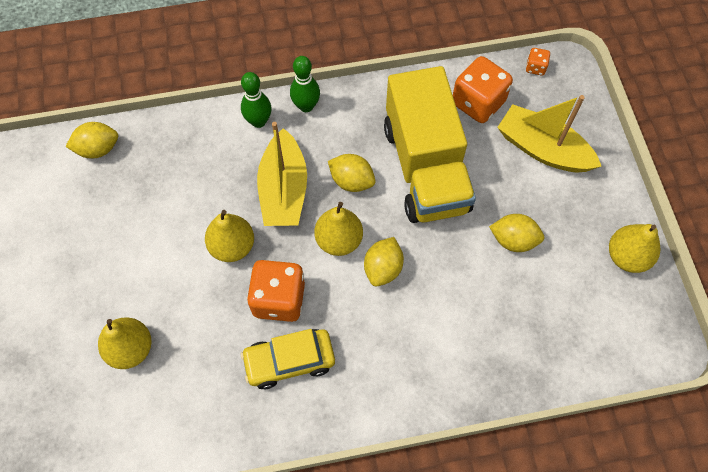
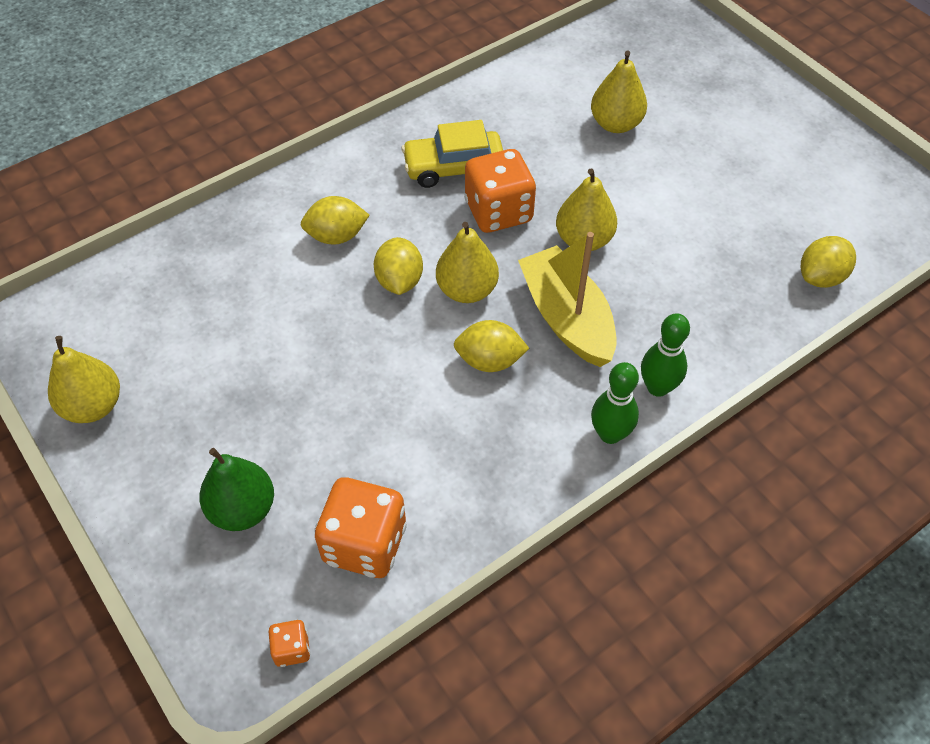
camera: 155 degrees right, 10 degrees down
yellow car [241,329,335,389] -> yellow car turned 150 degrees counterclockwise [401,120,503,188]
yellow truck [384,66,476,223] -> none
yellow lemon [489,214,544,252] -> yellow lemon moved to [301,196,370,245]
yellow boat [497,95,601,172] -> green pear [199,448,274,531]

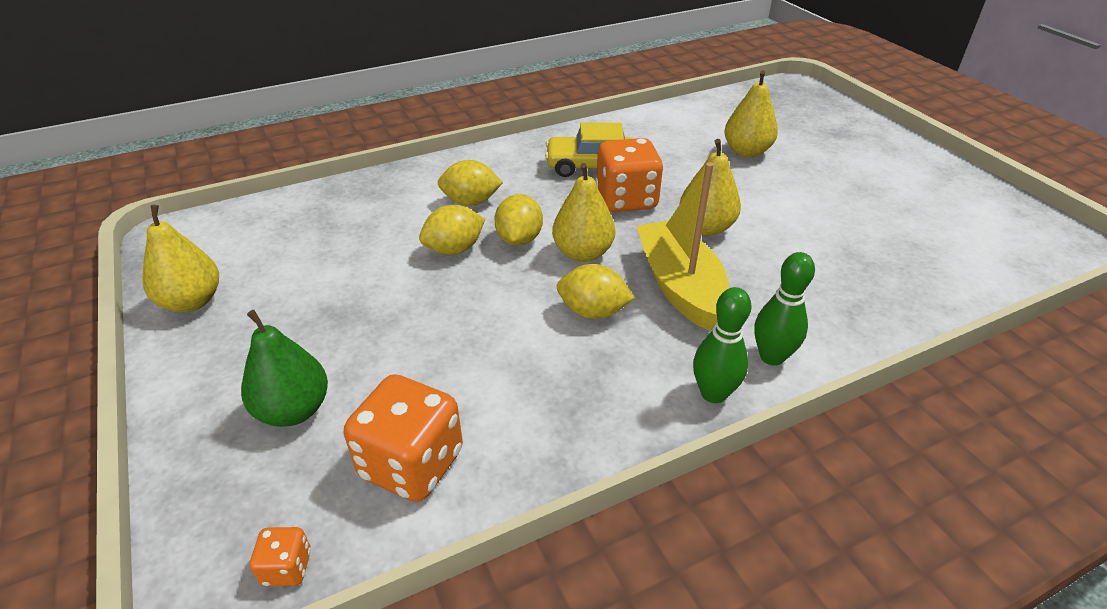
camera: 10 degrees right, 15 degrees down
yellow lemon [801,236,856,288] -> yellow lemon moved to [419,205,485,255]

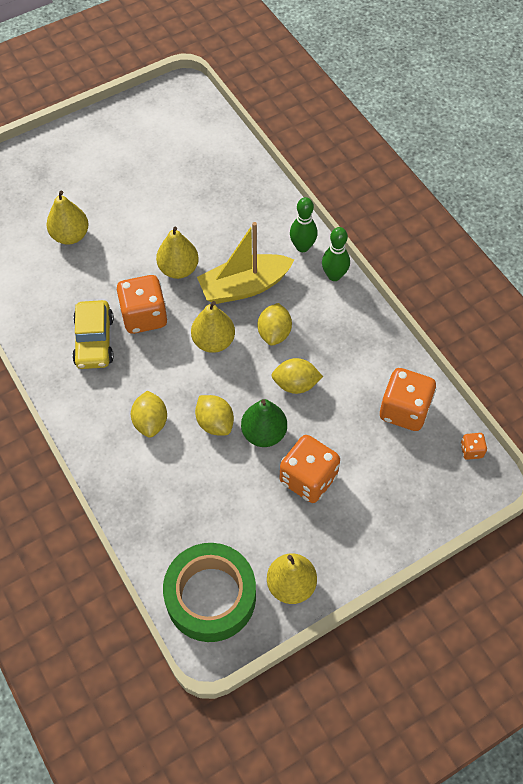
camera: 95 degrees left, 20 degrees up
green pear [241,310,328,427] -> green pear moved to [241,399,287,447]
yellow lemon [494,194,543,246] -> yellow lemon moved to [271,358,323,394]
none -> green tape [163,543,256,642]
none -> orange dice [280,435,340,503]

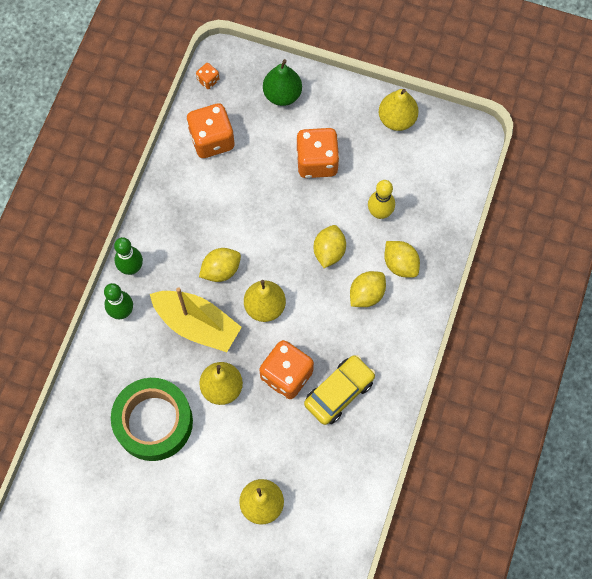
camera: 130 degrees left, 10 degrees up
green tape [163,543,256,642] -> green tape moved to [111,378,193,461]
green pear [241,399,287,447] -> green pear moved to [263,59,302,106]
yellow lemon [271,358,323,394] -> yellow lemon moved to [384,241,420,278]
none -> yellow bowling pin [368,180,395,219]

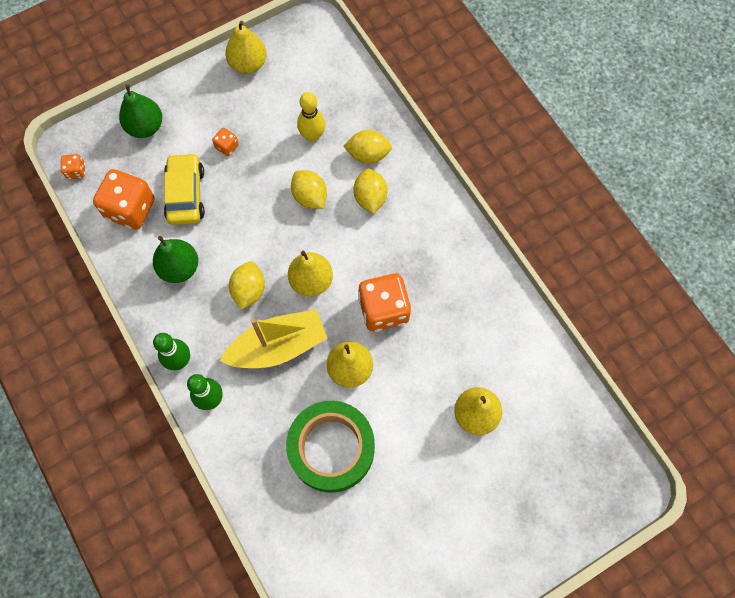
camera: 50 degrees left, 0 degrees up
orange dice [297,128,340,178] -> orange dice [212,128,239,156], size x0.46
yellow car [304,355,375,425] -> yellow car moved to [164,153,205,225]
none -> green pear [153,236,198,283]

